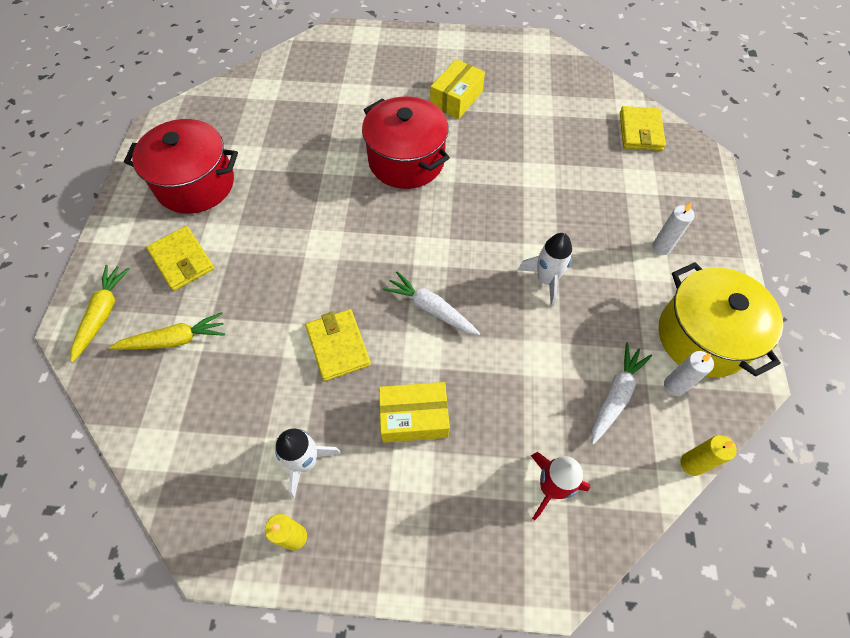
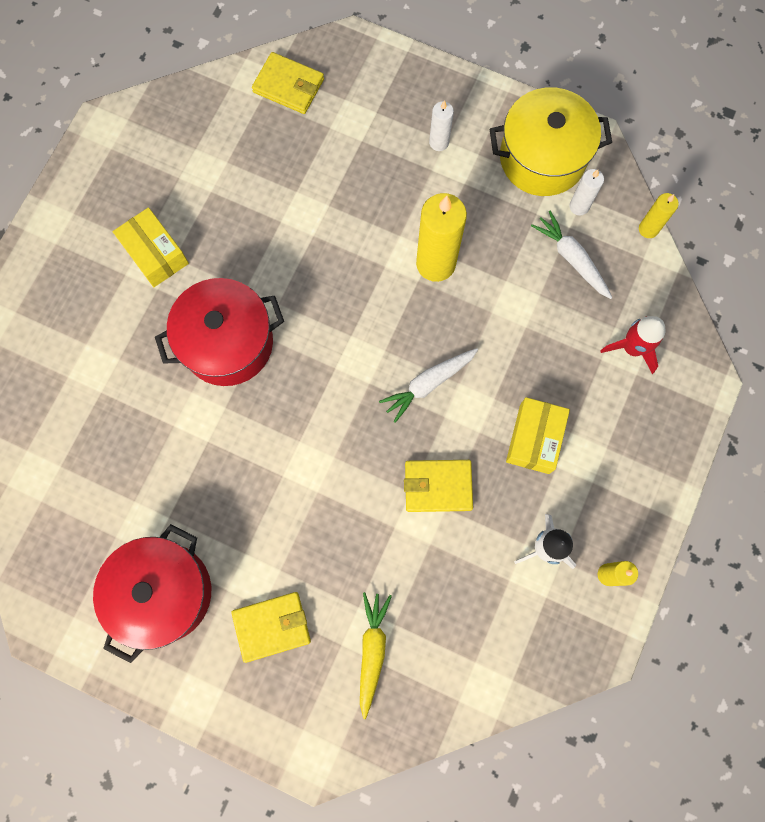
camera: 70 degrees left, 15 degrees up
yellow carrot [70,265,130,363] -> none
white rocket [518,233,572,307] -> yellow candle [416,193,467,282]

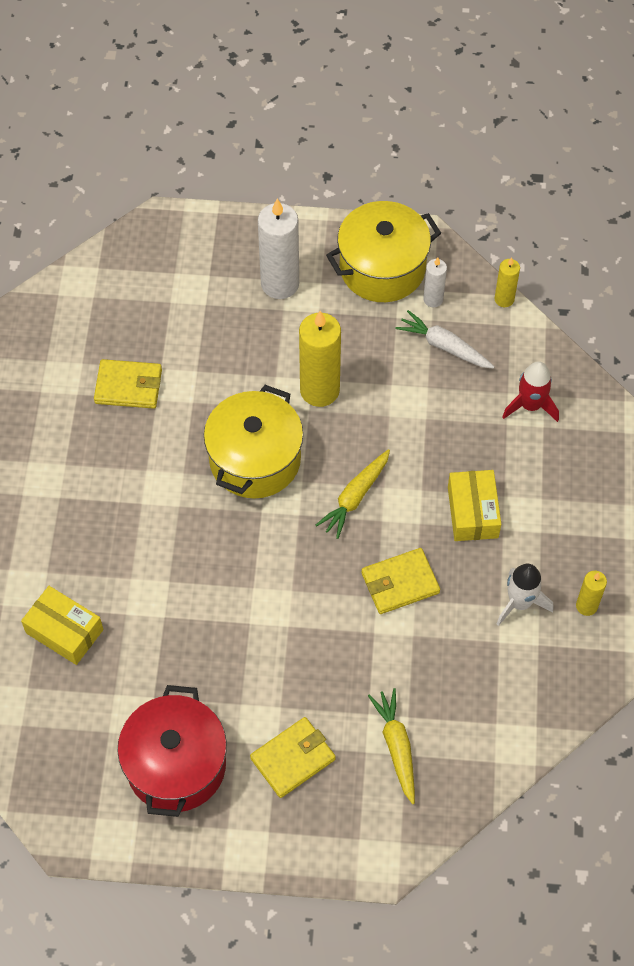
camera: 20 degrees left, 15 degrees down
yellow box [113,207,189,287] -> yellow box moved to [21,586,104,665]
red pot [155,278,284,386] -> none
yellow wallet [252,52,324,114] -> yellow wallet moved to [94,359,162,409]
white carrot [379,348,478,423] -> yellow carrot [316,449,390,539]
white candle [429,100,454,151] -> white candle [258,199,299,299], size x1.93
none -> yellow pot [204,385,303,499]

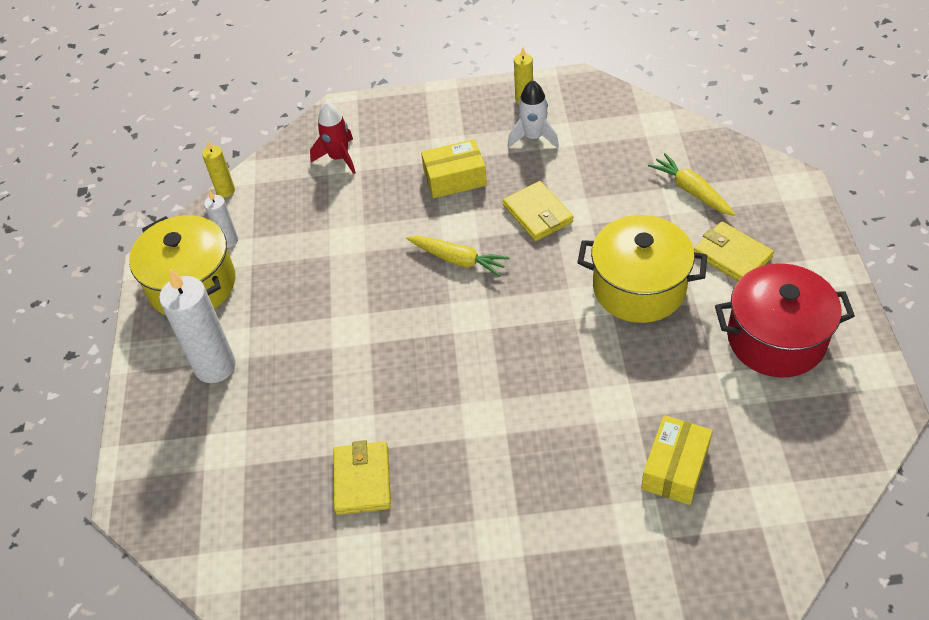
camera: 95 degrees left, 10 degrees down
yellow pot [204,385,303,499] -> yellow pot moved to [577,215,707,323]
yellow candle [299,311,341,407] -> none
yellow carrot [368,688,415,804] -> yellow carrot turned 75 degrees clockwise [648,153,735,216]
white carrot [395,310,495,369] -> none

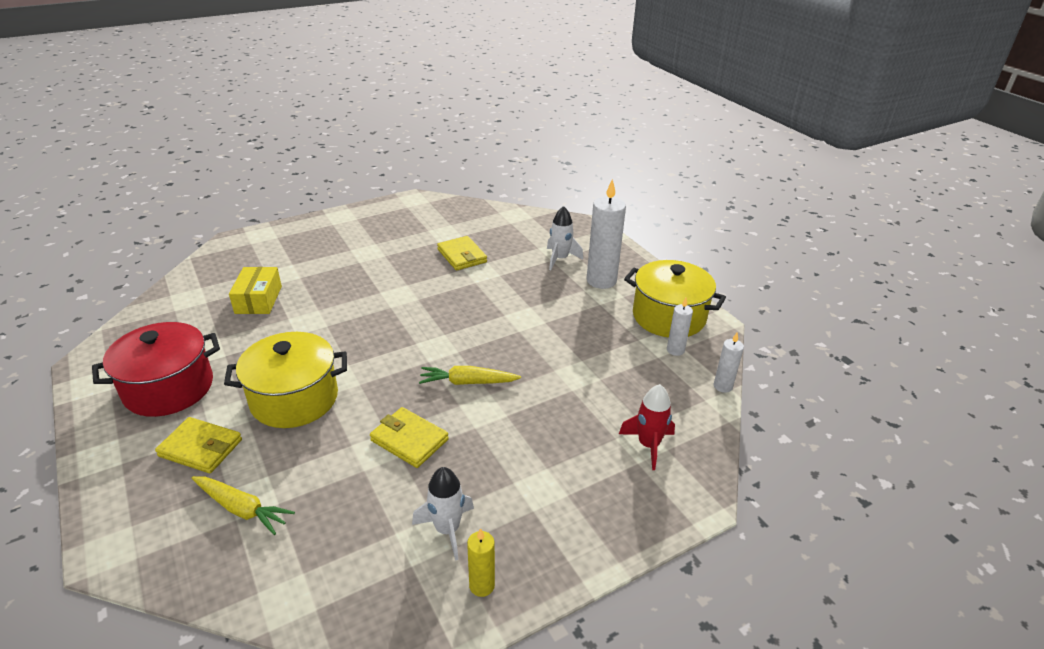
camera: 150 degrees right, 15 degrees down
yellow candle [202,140,235,198] -> white candle [714,333,744,393]
yellow box [421,139,487,198] -> none
none -> white rocket [547,206,583,270]

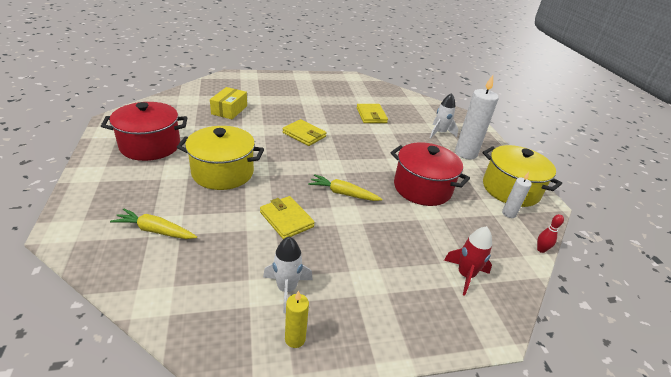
camera: 15 degrees right, 0 degrees up
yellow wallet [155,417,242,473] -> yellow wallet moved to [282,119,327,146]
yellow carrot [192,476,295,535] -> yellow carrot turned 150 degrees clockwise [110,208,197,239]
white candle [714,333,744,393] -> red bowling pin [537,214,564,253]
none -> red pot [390,142,470,206]

